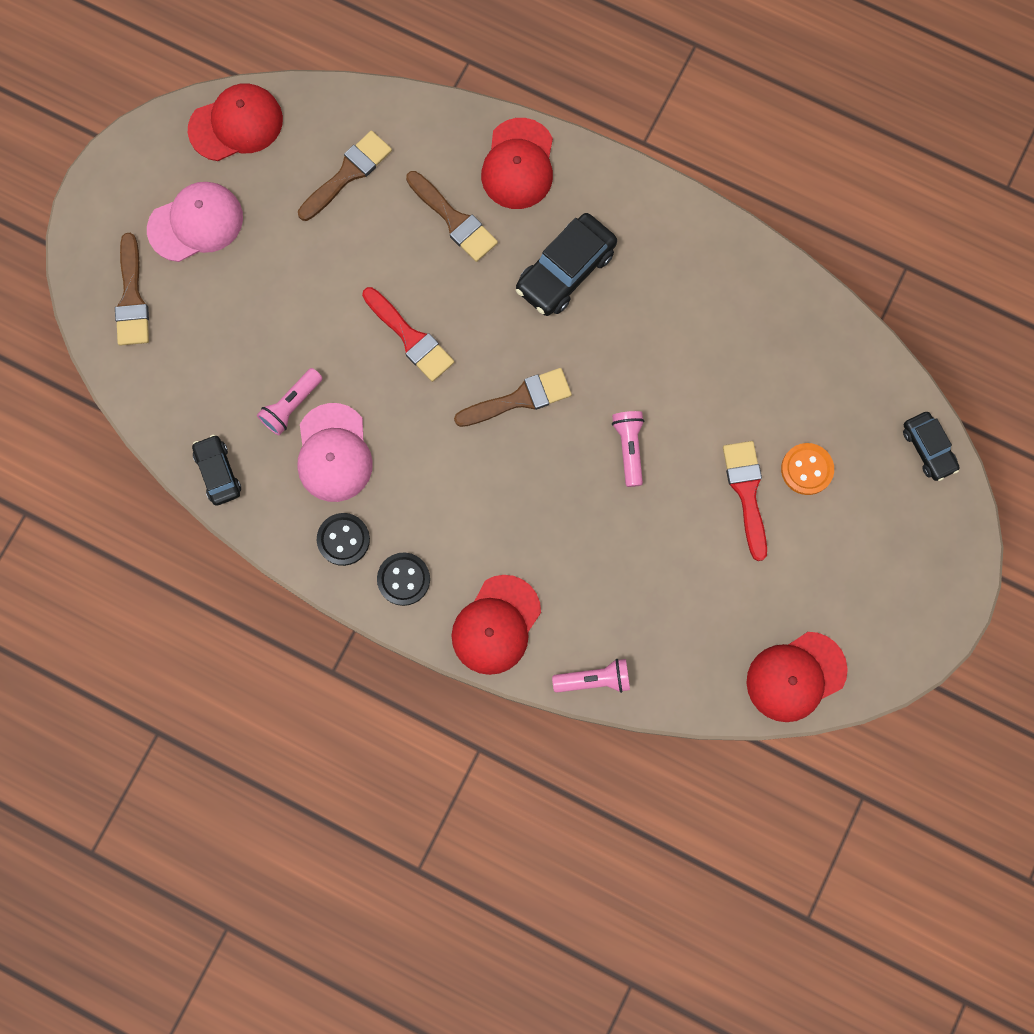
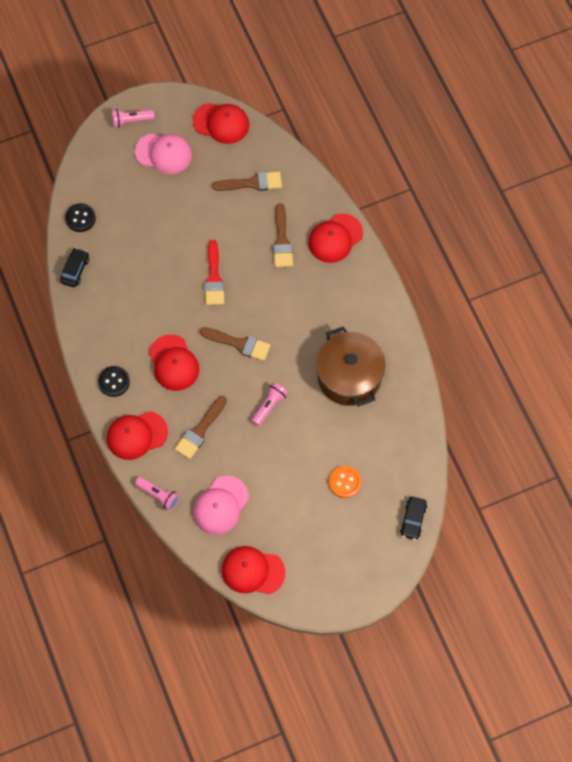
camera: 40 degrees right, 10 degrees down
brown brush [115,233,149,346] -> brown brush moved to [175,396,227,459]
pink flashlight [257,368,322,435] -> pink flashlight moved to [112,109,154,128]
pink cap [297,403,373,502] -> pink cap moved to [193,476,249,535]
black button [317,513,370,566] -> black button moved to [65,203,96,232]
black car [516,213,617,316] -> none
red brush [723,441,767,561] -> none
none -> red cap [149,335,199,391]
none -> brown pot [316,326,386,407]

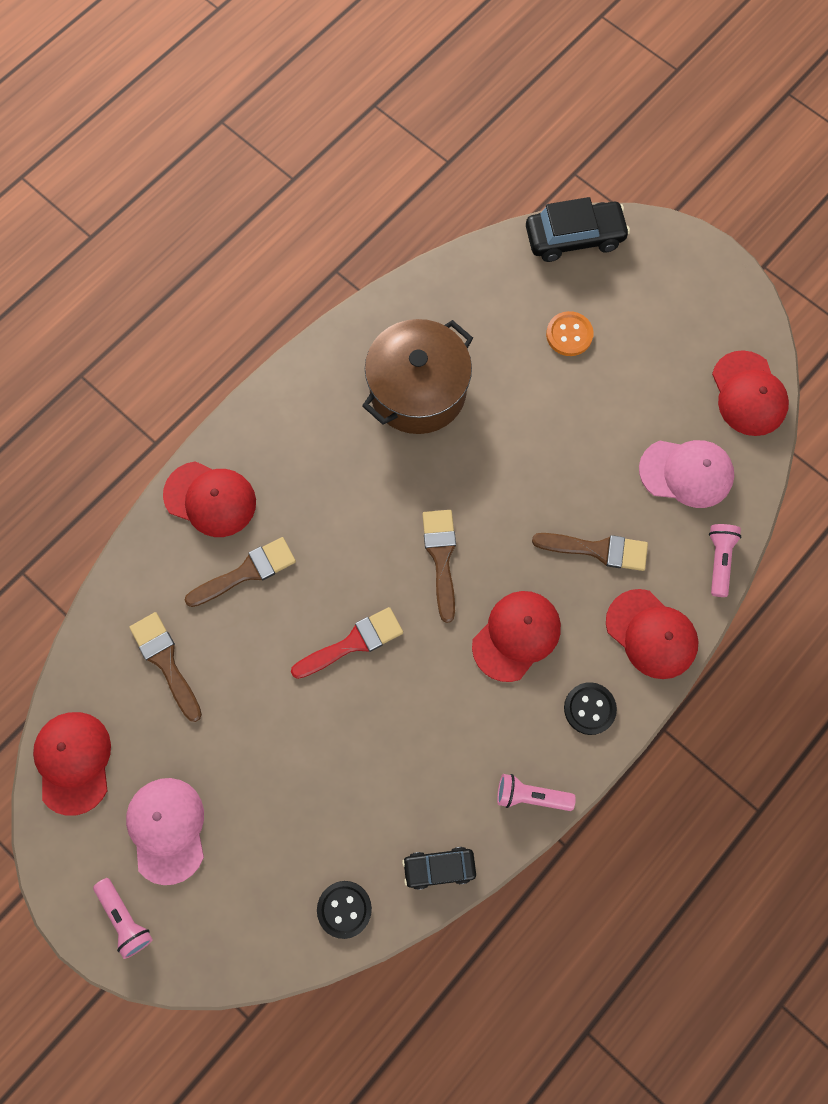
camera: 115 degrees left, 5 degrees up
pink flashlight [252,382,288,426] -> pink flashlight moved to [497,774,576,811]
black car [400,497,427,540] -> black car [526,197,630,262], size x1.64

